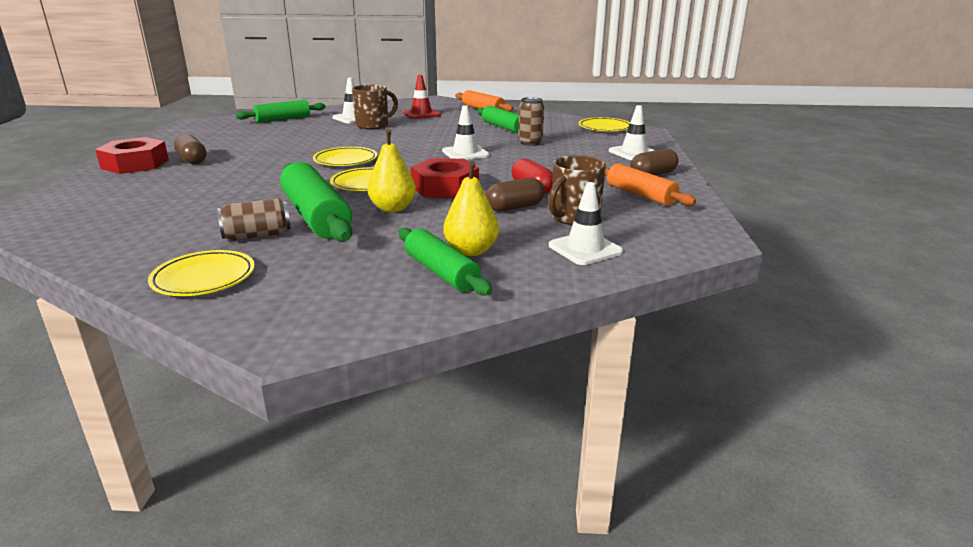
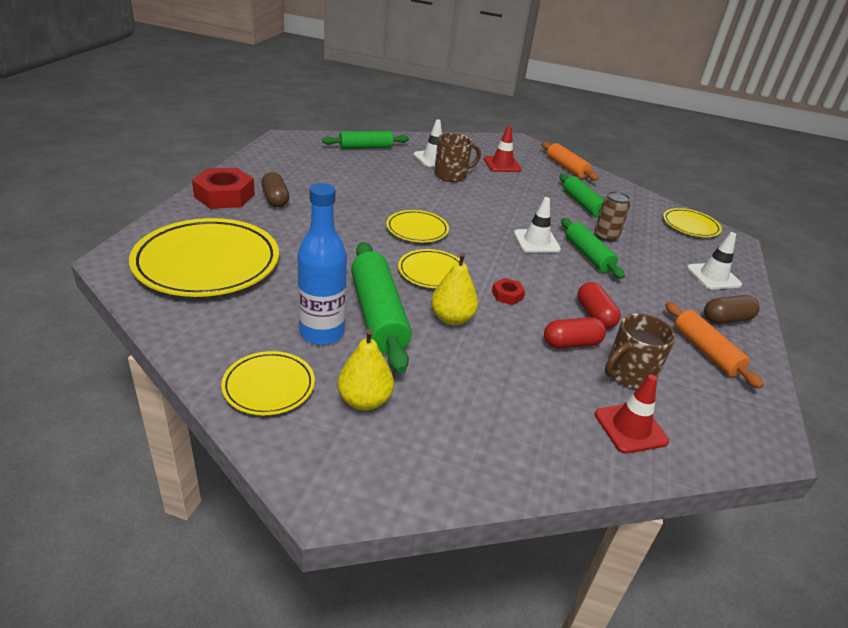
camera: 10 degrees right, 10 degrees up
brown can [217,198,291,240] -> blue bottle [297,183,347,345]
green rolling pin [399,228,493,296] -> green rolling pin moved to [561,218,625,279]
red nut [411,158,479,198] -> red nut [492,278,525,305], size x0.48
yellow pear [443,161,499,256] -> yellow pear moved to [337,329,394,411]
brown capsule [486,178,545,212] -> red capsule [544,317,606,349]
white traffic cone [549,182,623,265] -> red traffic cone [595,374,669,454]
none -> yellow plate [129,218,279,297]

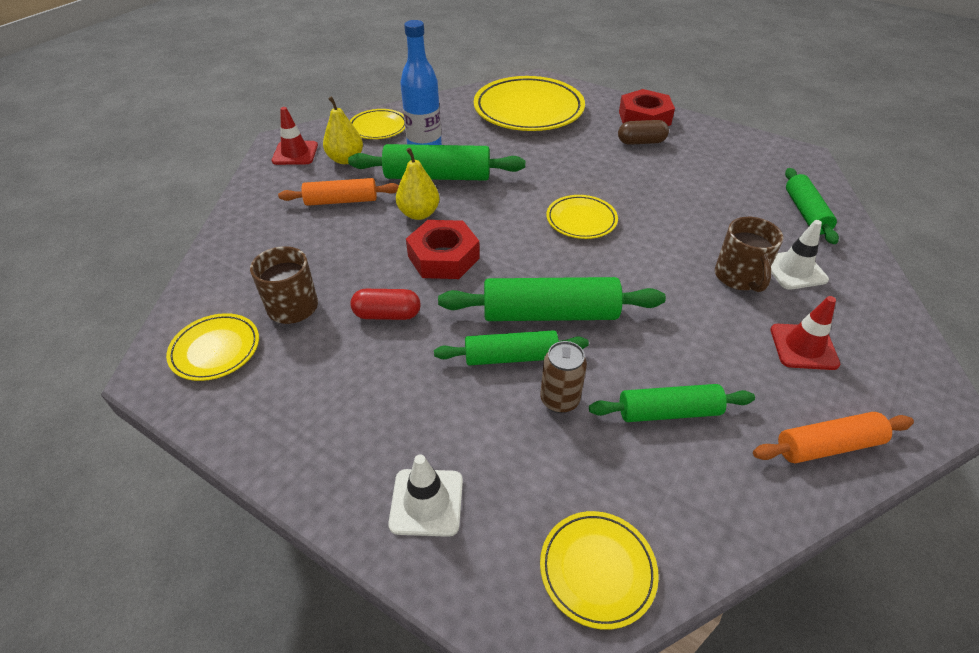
camera: 110 degrees right, 10 degrees up
yellow plate [398,249,460,288] -> yellow plate moved to [166,313,259,381]
red nut [492,278,525,305] -> red nut [406,220,480,279], size x2.09
white traffic cone [514,197,561,253] -> green rolling pin [438,277,666,321]
red capsule [544,317,606,349] -> none
red traffic cone [595,374,669,454] -> red traffic cone moved to [272,107,318,165]
orange rolling pin [665,302,764,389] -> orange rolling pin moved to [278,178,399,206]
brown capsule [704,295,759,324] -> none

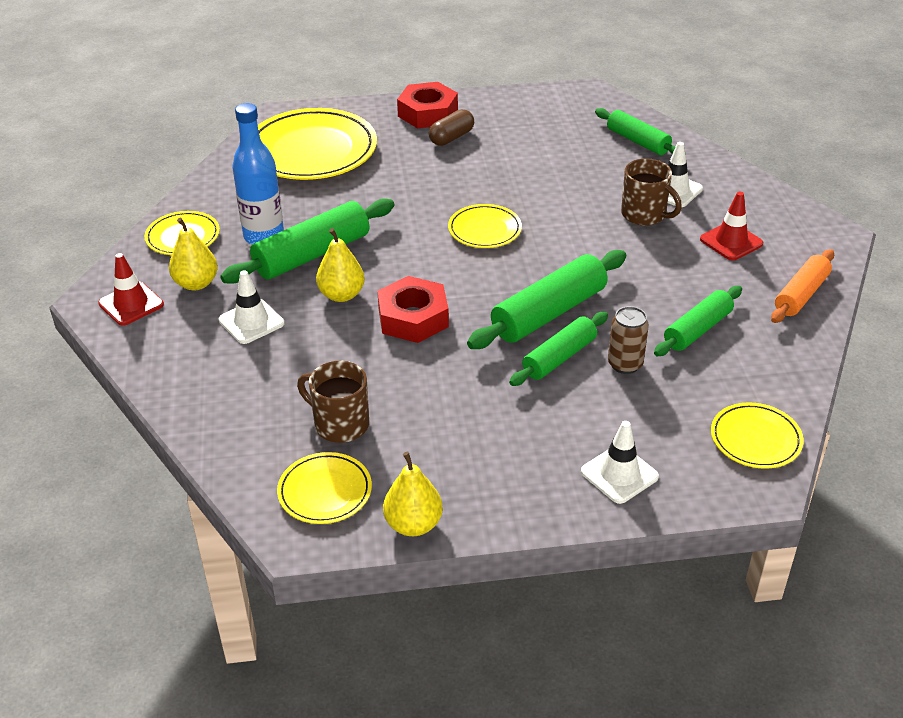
camera: 40 degrees left, 5 degrees down
orange rolling pin [278,178,399,206] -> white traffic cone [219,270,285,344]
red capsule [350,289,421,320] -> none
none -> yellow pear [383,452,443,536]

